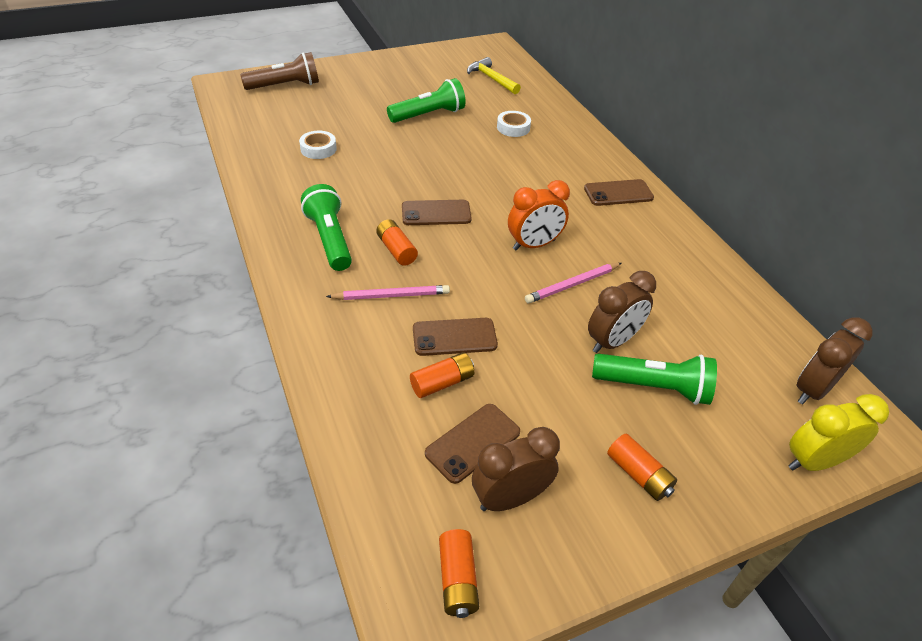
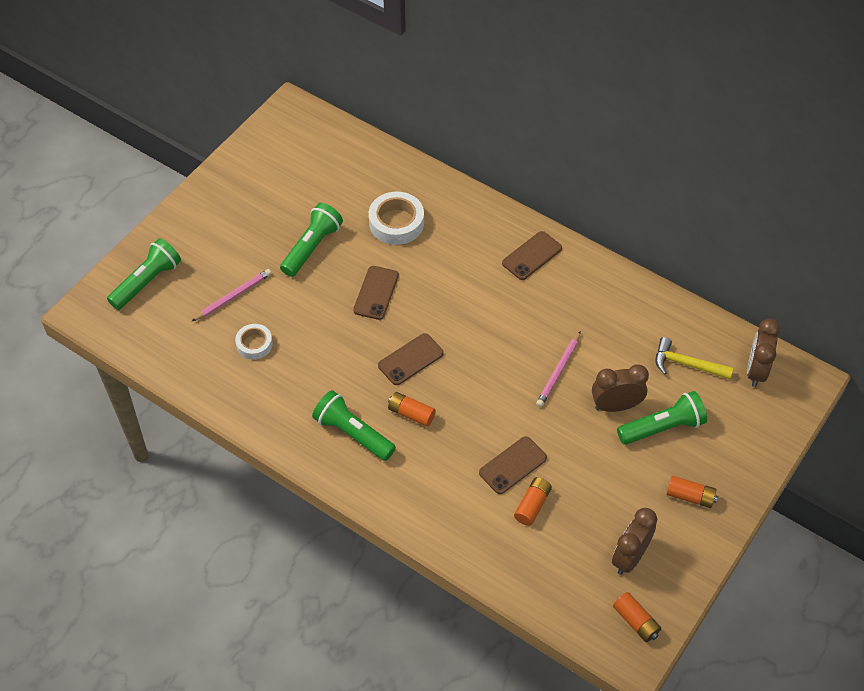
camera: 30 degrees left, 10 degrees up
brown flashlight [240,52,319,90] -> green flashlight [107,238,181,310]
pink pencil [326,285,450,300] -> pink pencil moved to [191,269,272,322]
brown phone [425,404,520,484] -> brown phone moved to [353,266,399,320]
yellow hammer [467,57,521,94] -> yellow hammer moved to [655,337,733,379]
white tape [497,111,531,137] -> white tape [369,192,424,245], size x1.62
orange clock [508,180,570,250] -> none
brown clock [588,271,656,353] -> brown clock turned 120 degrees counterclockwise [592,365,649,412]
yellow clock [788,394,889,471] -> none

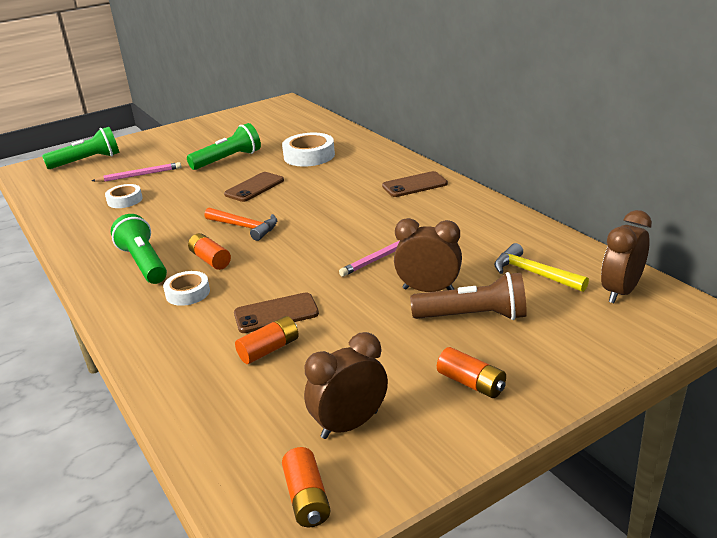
camera: 25 degrees right, 25 degrees down
brown phone [378,333,444,385] -> orange hammer [205,208,277,241]
green flashlight [617,391,707,445] -> brown flashlight [410,272,527,320]
none -> white tape [163,271,210,306]

